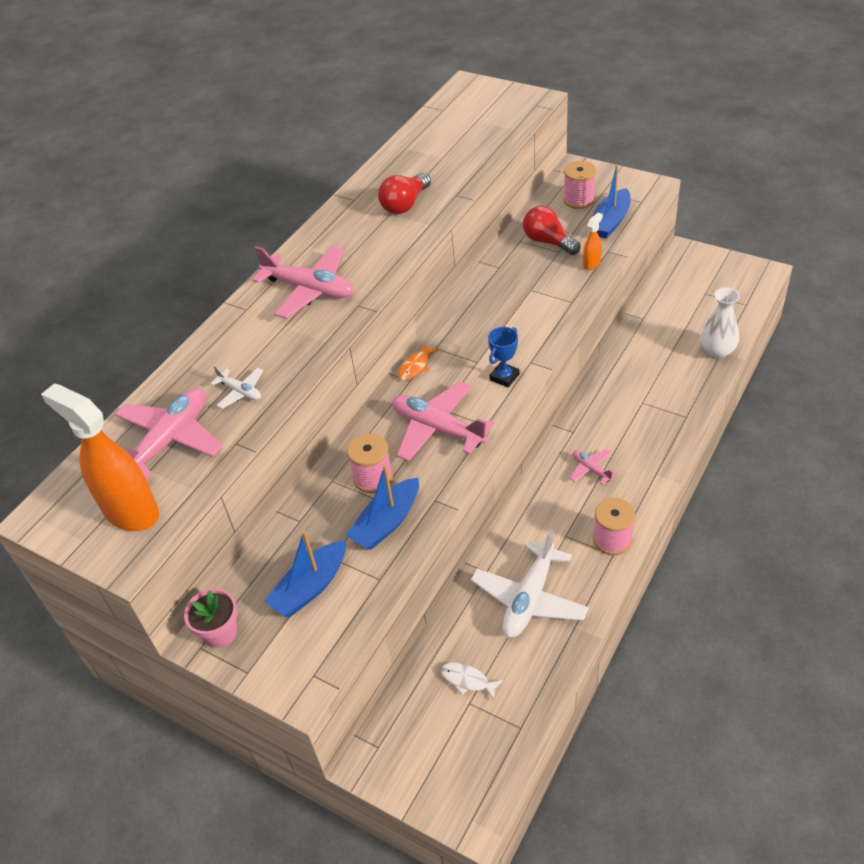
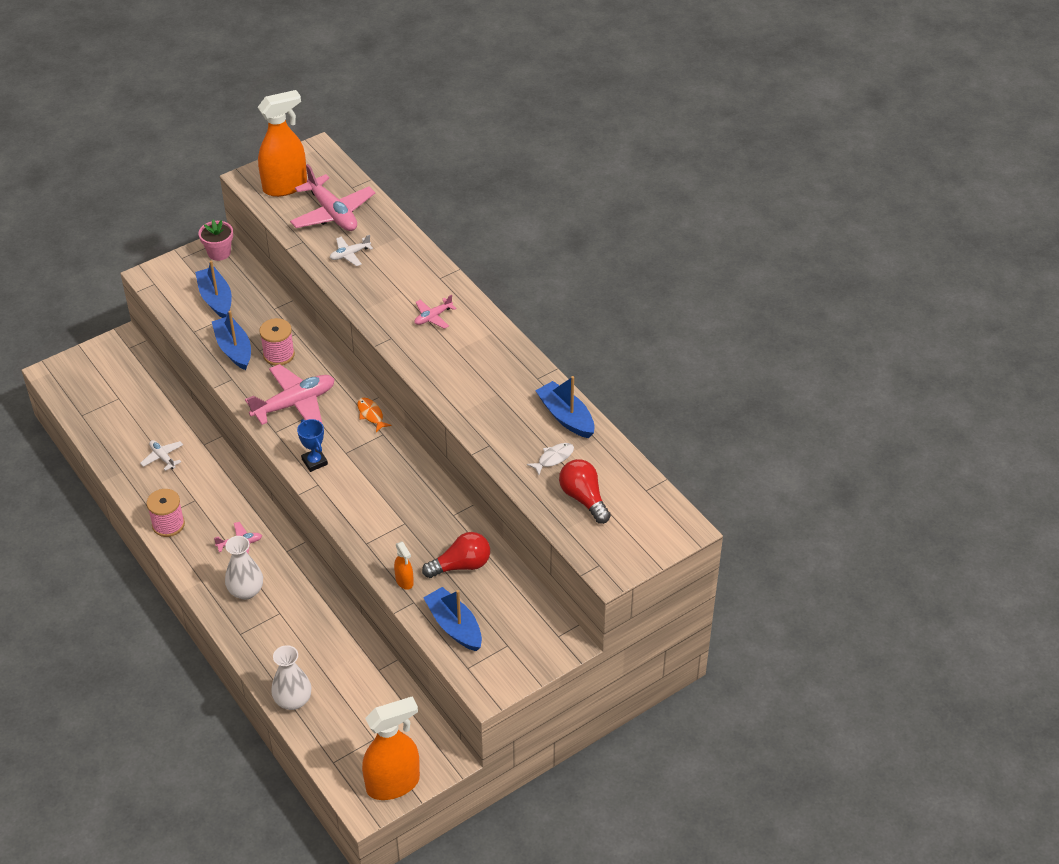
camera: 110 degrees right, 0 degrees up
pink plane [252,246,354,319] -> pink plane [414,294,457,329], size x0.50
red light bulb [378,173,431,214] -> red light bulb moved to [559,459,611,524]
white fish [441,662,503,700] -> white fish moved to [527,443,574,475]
white plane [471,529,589,638] -> white plane [140,440,183,471], size x0.50
pink spool [563,161,596,209] -> none
none -> white vase [225,536,263,600]
none -> orange spray bottle [362,696,420,800]
none -> blue boat [535,376,594,438]

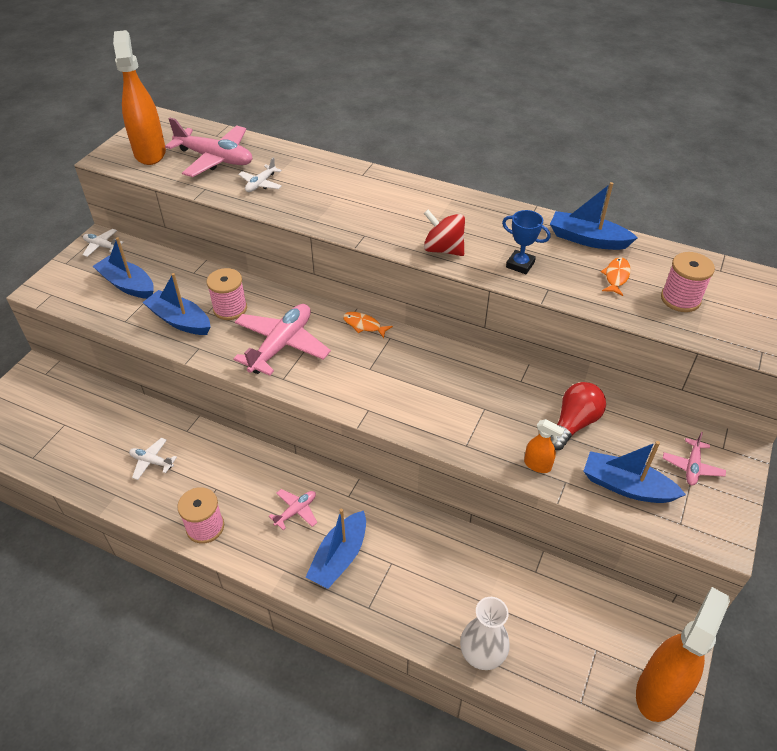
camera: 30 degrees left, 0 degrees up
pink flower pot [199,220,233,261] -> white plane [83,229,124,257]
white vase [225,536,263,600] -> blue boat [305,509,366,589]
orange spray bottle [258,90,307,197] -> orange spray bottle turned 45 degrees counterclockwise [113,30,166,165]
blue trophy [297,419,328,472] -> blue trophy moved to [502,210,551,274]
pink plane [414,294,457,329] -> pink plane moved to [663,432,726,485]
white fish [527,443,574,475] -> orange fish [601,258,631,296]
red light bulb [559,459,611,524] -> pink spool [661,252,715,312]
none -> red spinning top [424,210,465,256]

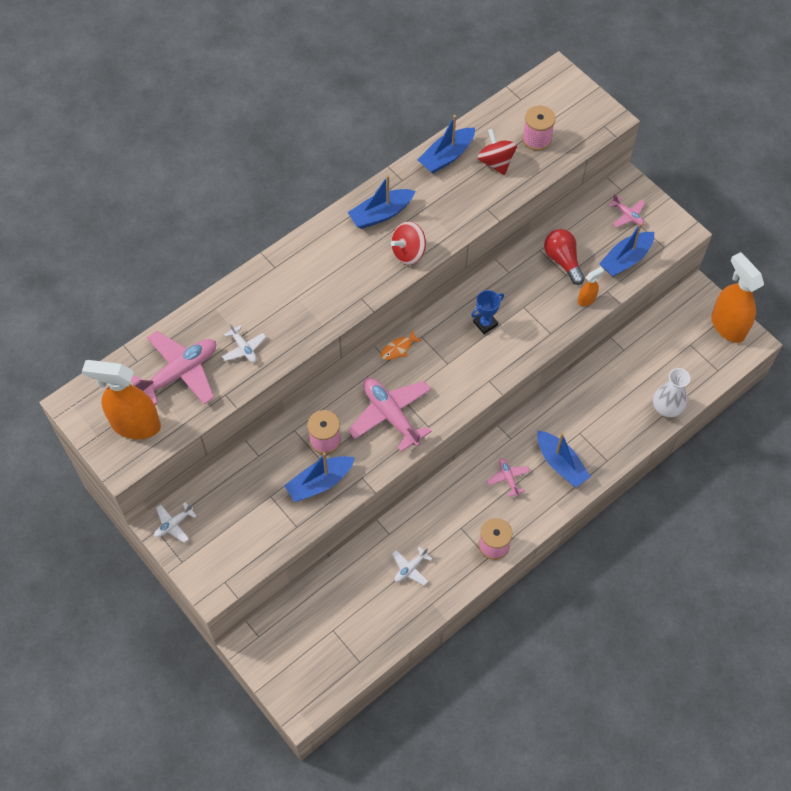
camera: 65 degrees left, 15 degrees up
blue boat [93,237,154,299] -> blue boat moved to [347,175,415,229]
blue trophy [502,210,551,274] -> blue trophy moved to [471,290,504,334]
orange fish [601,258,631,296] -> red spinning top [477,129,517,175]

